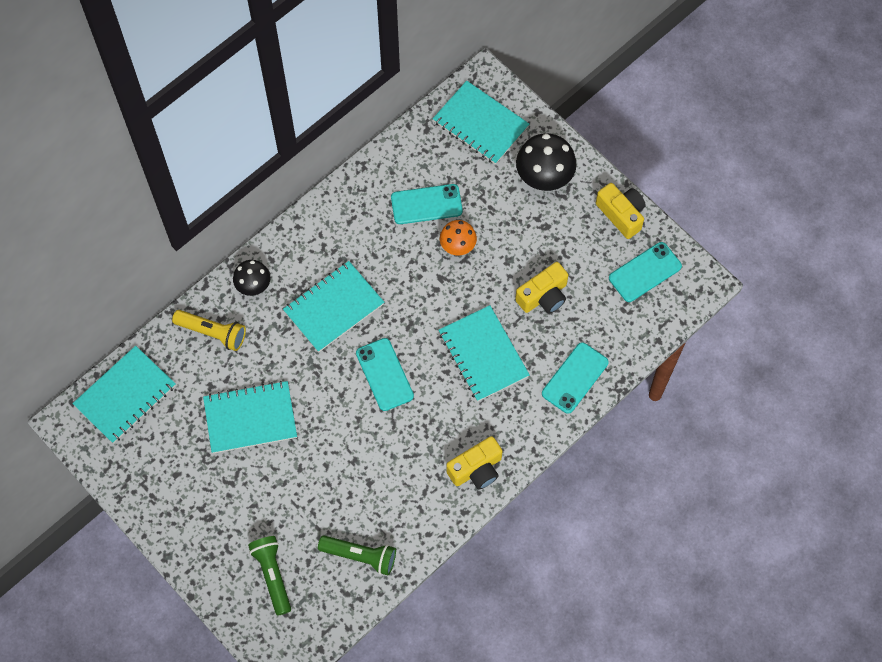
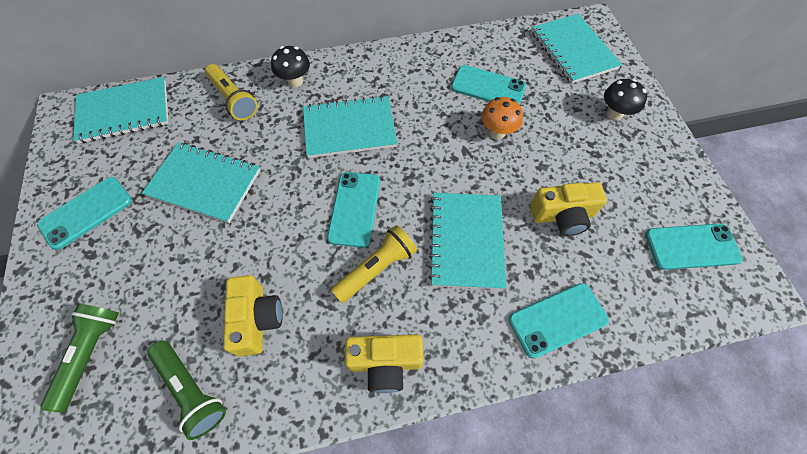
camera: 30 degrees right, 5 degrees down
black mushroom [516,133,577,191] -> black mushroom [604,79,647,121], size x0.61
yellow camera [596,183,646,239] -> yellow camera moved to [223,275,283,357]
none -> turquoise phone [37,177,132,250]
none -> yellow flashlight [331,225,417,303]

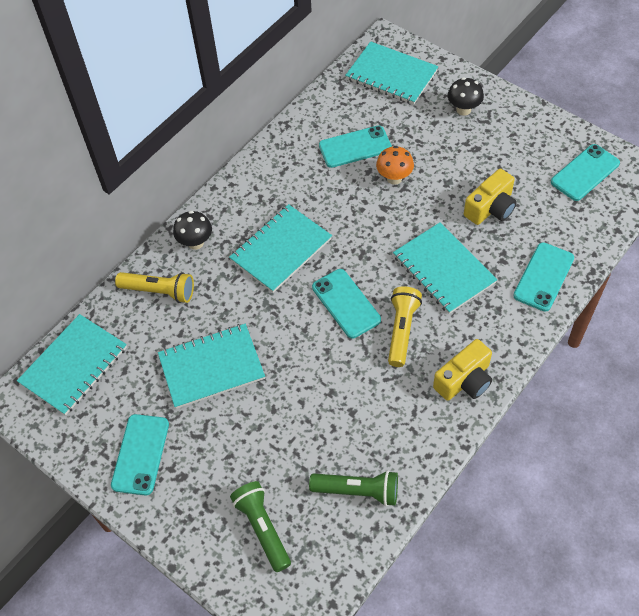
camera: 35 degrees left, 5 degrees down
yellow camera [223,275,283,357] -> none

